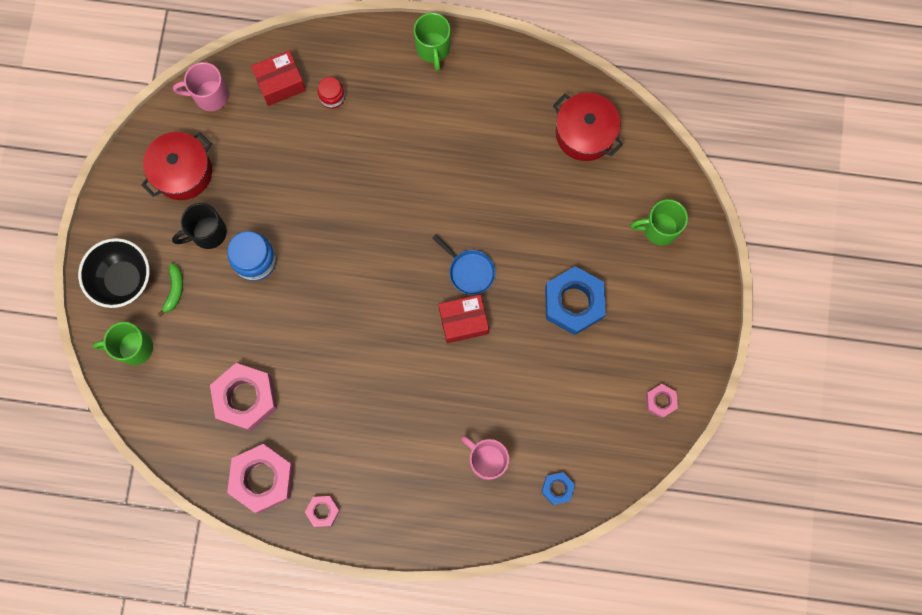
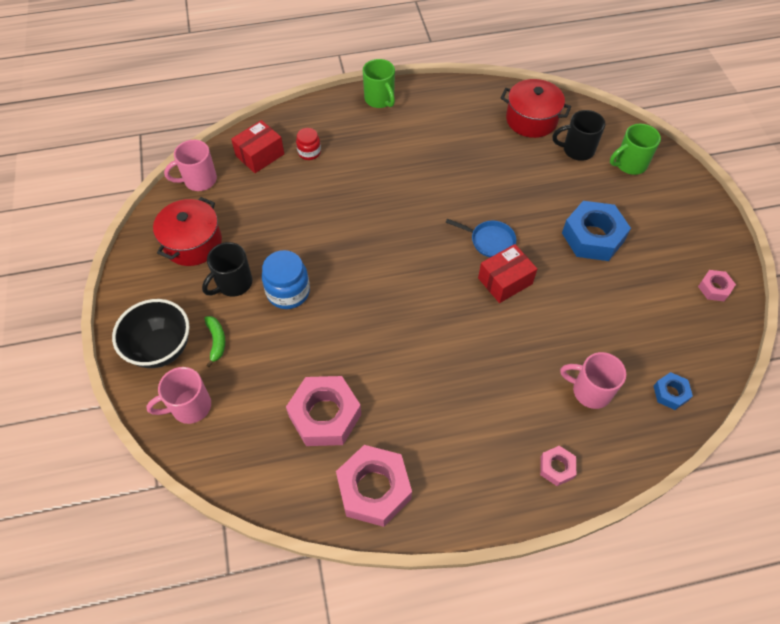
camera: 20 degrees left, 20 degrees down
green mug [93,322,153,365] -> pink mug [146,367,211,424]
pink nut [305,496,340,527] -> pink nut moved to [540,446,576,486]
none -> black mug [552,110,605,161]

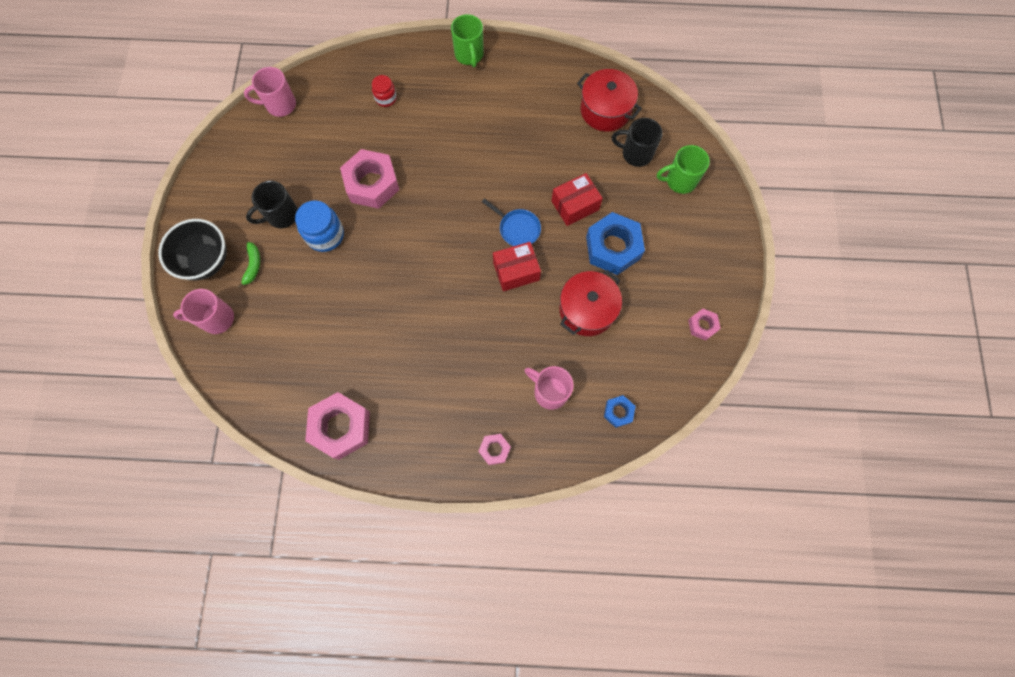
camera: 15 degrees right, 15 degrees up
red pot [153,197,222,266] -> red pot moved to [560,270,622,336]
red box [231,120,284,173] -> red box moved to [552,173,603,226]
pink nut [286,376,361,446] -> pink nut moved to [340,149,399,209]

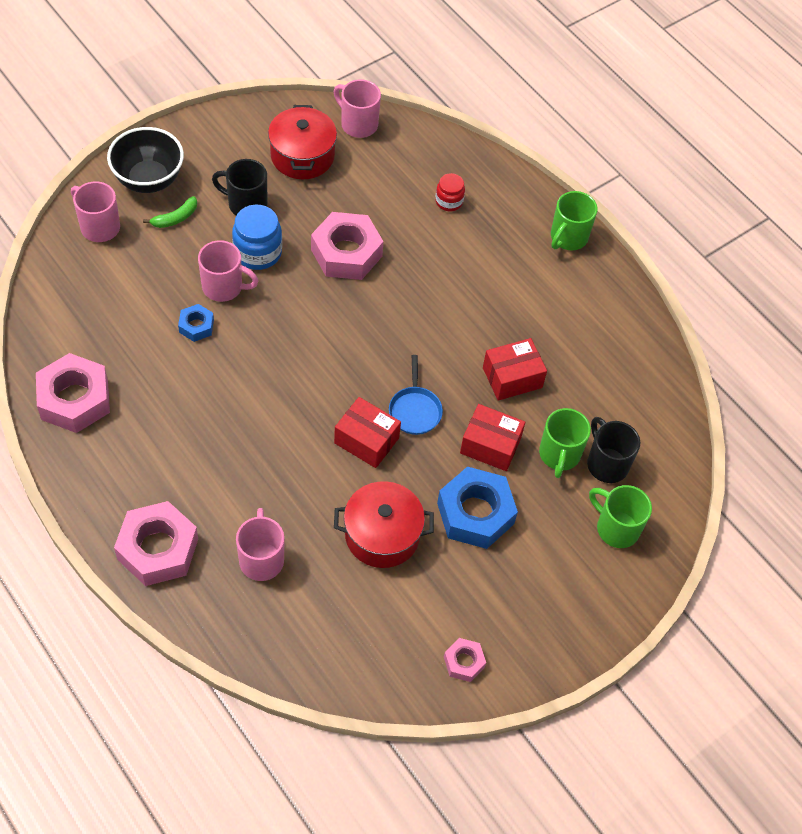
camera: 45 degrees right, 15 degrees down
pink nut [478,434,511,465] -> pink nut [114,501,198,586], size x2.00
red pot [577,69,642,132] -> red pot moved to [268,105,337,179]
blue nut [604,395,635,428] -> blue nut moved to [178,304,214,342]
none -> pink mug [198,240,258,302]
none -> red box [483,338,547,401]
none -> green mug [539,408,591,478]

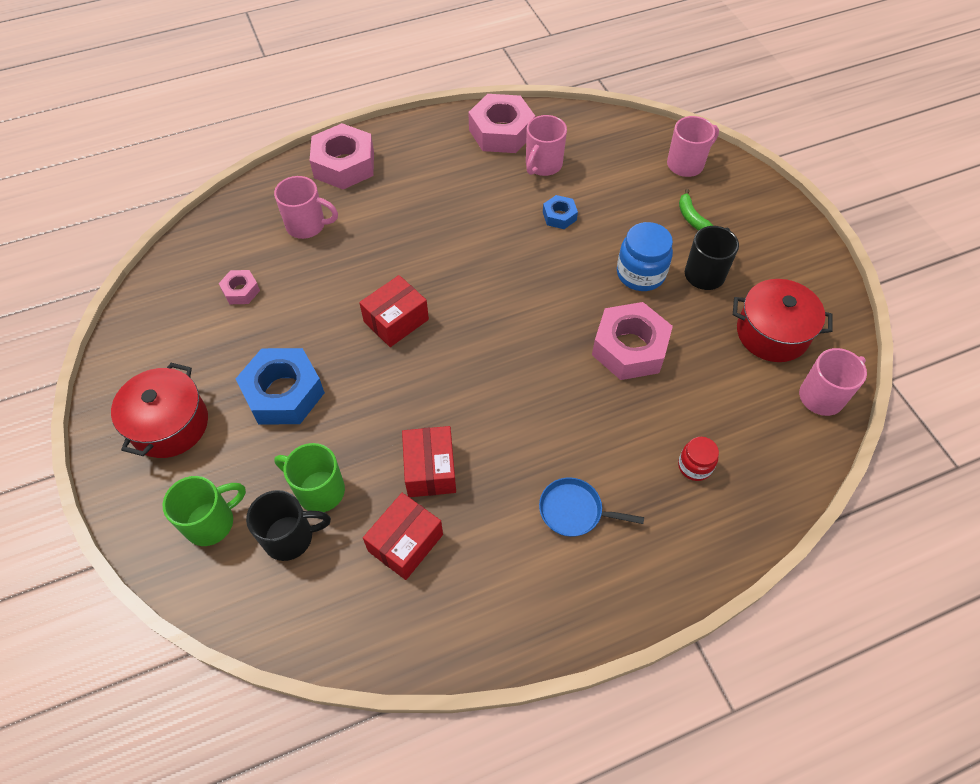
camera: 110 degrees right, 0 degrees up
black bowl [107,127,184,193] -> none
pink mug [198,240,258,302] -> pink mug moved to [526,115,567,176]
red pot [334,481,434,568] -> red pot moved to [111,363,208,458]
blue pan [389,355,443,435] -> blue pan moved to [539,477,644,537]
pink nut [444,638,486,682] -> pink nut moved to [219,270,260,304]
red box [460,404,525,471] -> red box moved to [363,493,443,580]
green mug [551,191,597,250] -> none

